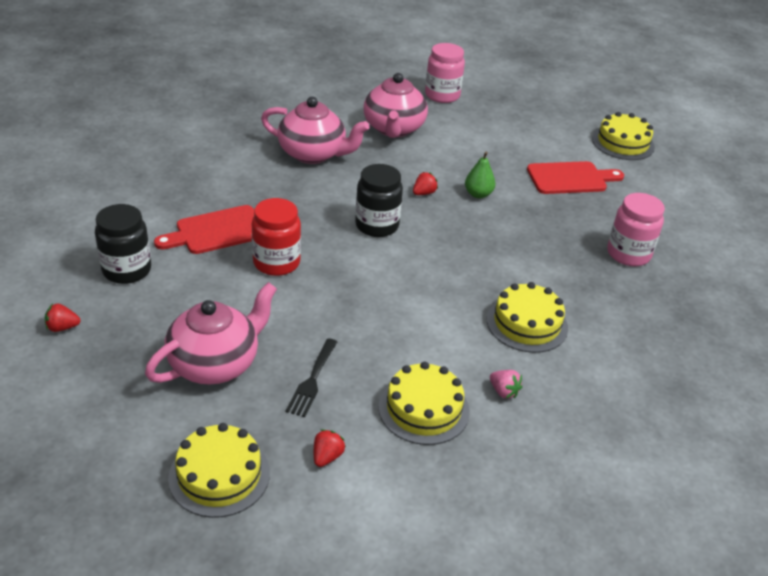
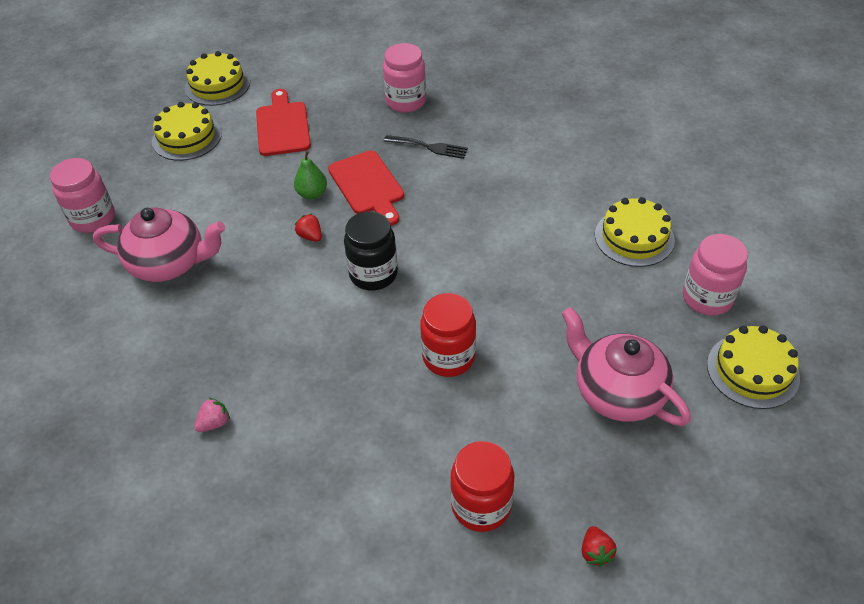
camera: 85 degrees left, 10 degrees up
black jar [95,204,151,284] -> red jar [450,441,514,532]
red cutting board [154,205,254,254] -> red cutting board moved to [328,150,404,226]
pink teapot [261,97,369,164] -> none
black fork [286,338,337,417] -> black fork moved to [384,135,468,159]
red strawberry [314,429,346,467] -> pink jar [683,234,748,316]
yellow cake [487,282,568,353] -> yellow cake moved to [152,102,222,161]
pink strawberry [490,370,522,399] -> pink strawberry moved to [194,398,230,432]

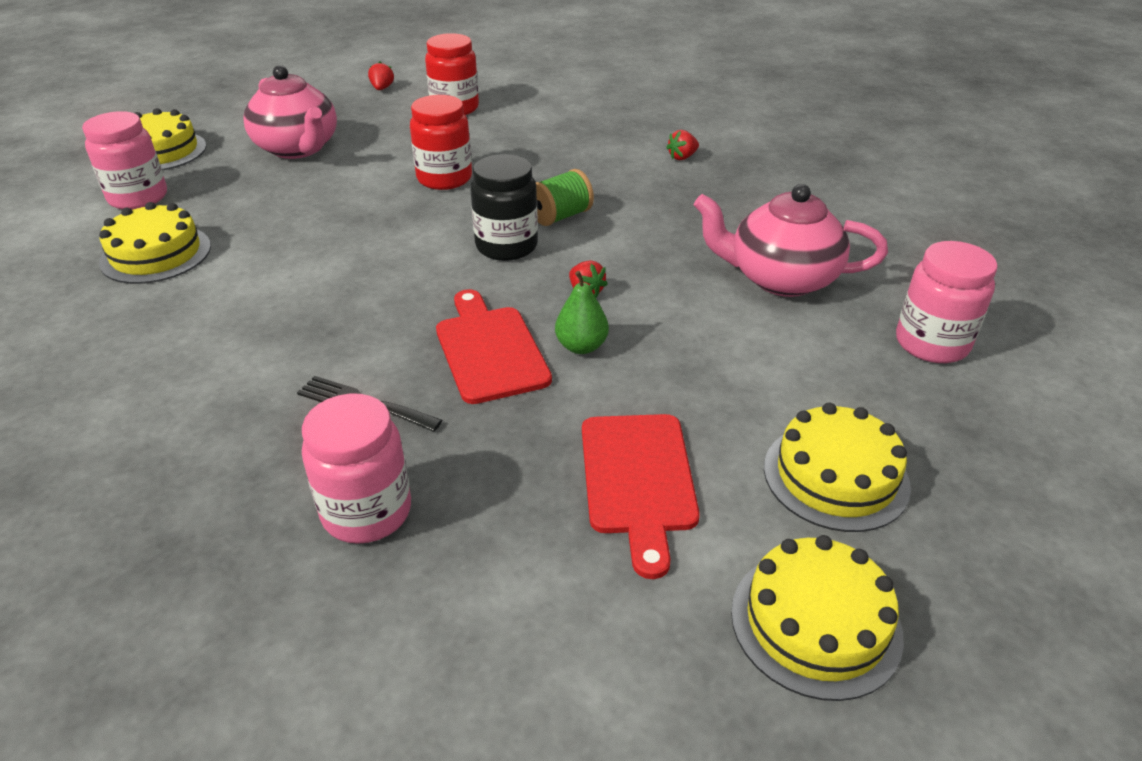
camera: 175 degrees left, 10 degrees down
pink strawberry [194,398,230,432] -> red strawberry [666,130,699,160]
none -> green spool [536,169,594,226]

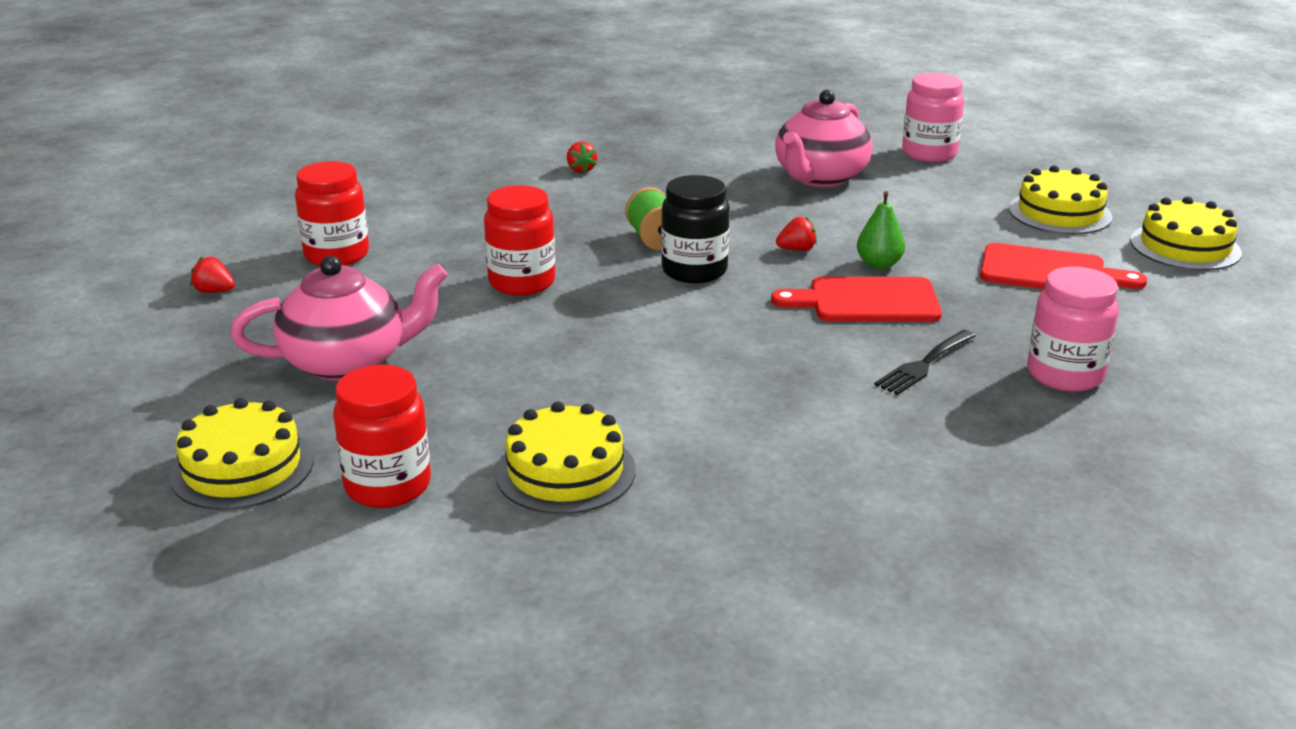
camera: 70 degrees left, 10 degrees down
pink jar [82,111,167,210] -> red jar [333,365,431,508]

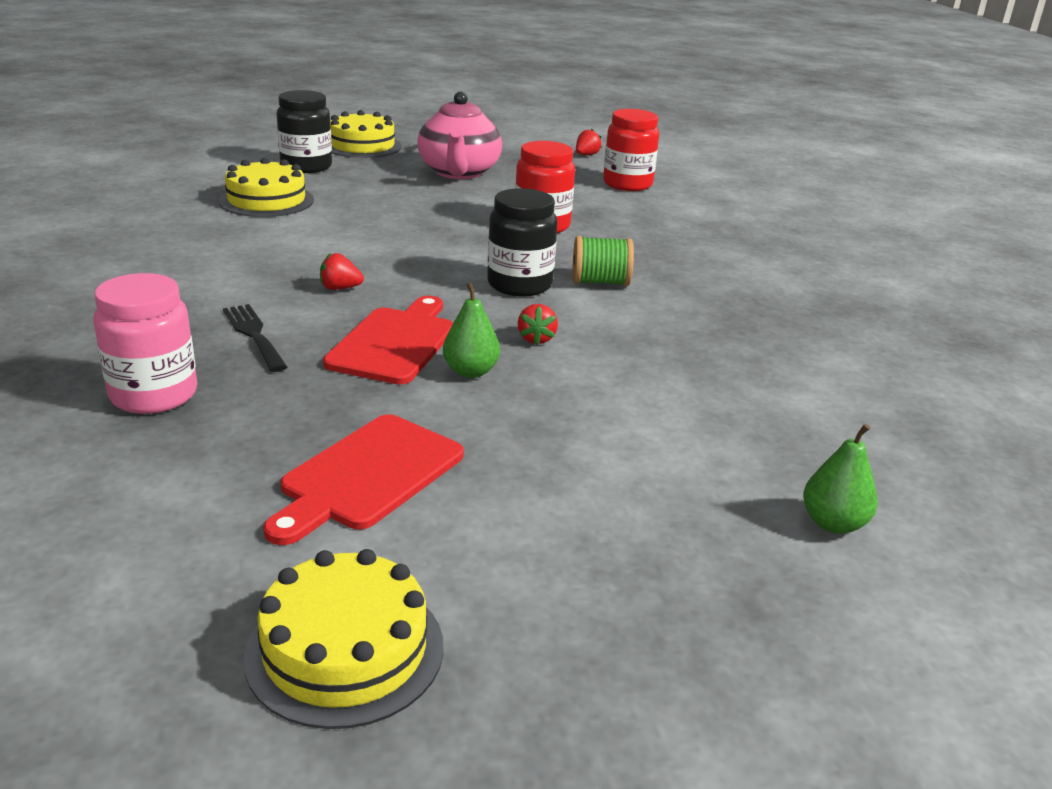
camera: 105 degrees right, 0 degrees up
red jar [333,365,431,508] -> black jar [277,90,332,173]
red strawberry [567,142,597,173] -> red strawberry moved to [320,253,364,290]
pink teapot [775,90,873,187] -> none
pink jar [902,73,964,162] -> green pear [803,424,878,534]
yellow cake [1009,165,1112,234] -> none

